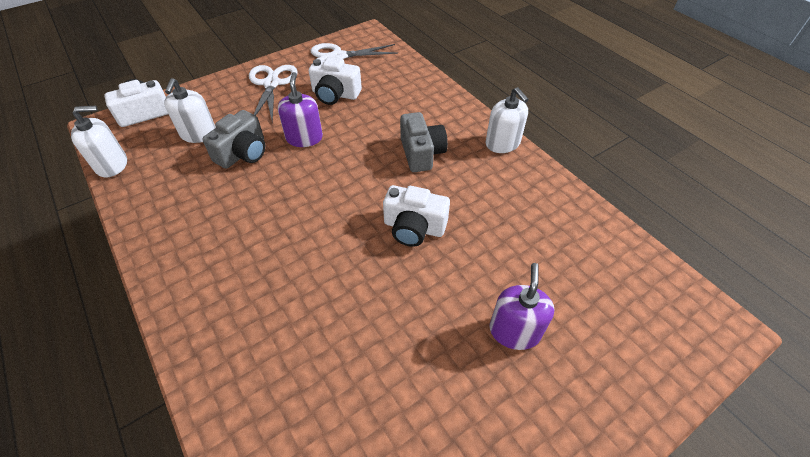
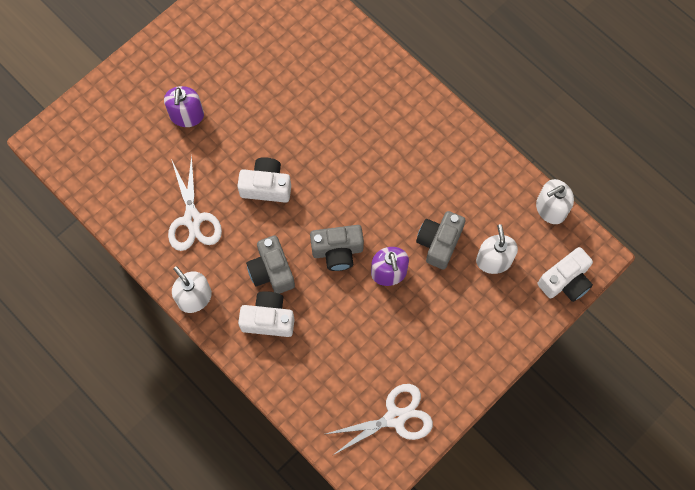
camera: 170 degrees right, 20 degrees up
white scissors [249,65,298,122] -> white scissors moved to [168,155,222,251]
white camera [309,57,362,105] -> white camera moved to [238,291,295,337]
none -> grey camera [310,225,364,271]

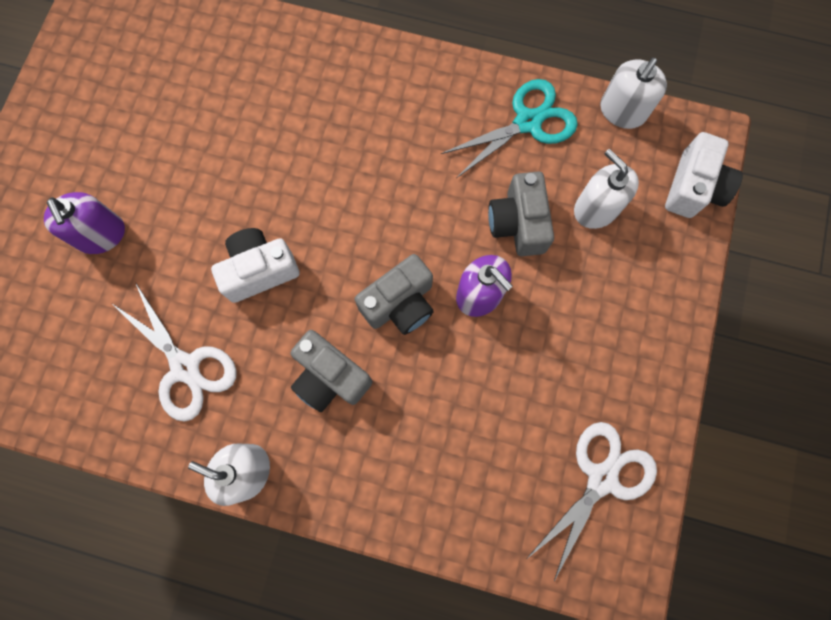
camera: 30 degrees left, 5 degrees up
white camera [238,291,295,337] -> none
none -> turquoise scissors [441,79,578,178]

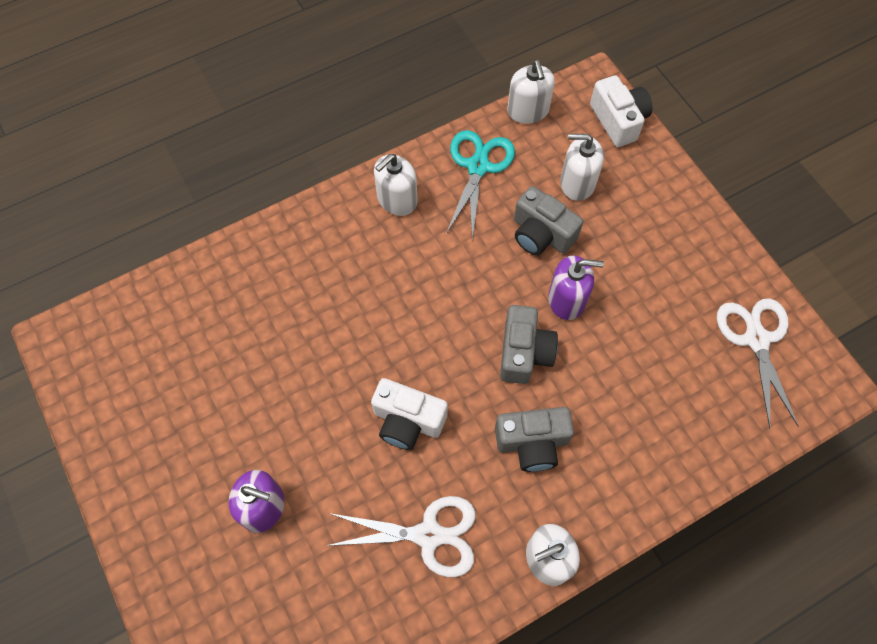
camera: 45 degrees left, 10 degrees down
white camera [211,228,300,303] -> white camera turned 90 degrees counterclockwise [371,378,448,450]
none -> white soap dispenser [374,154,418,216]

